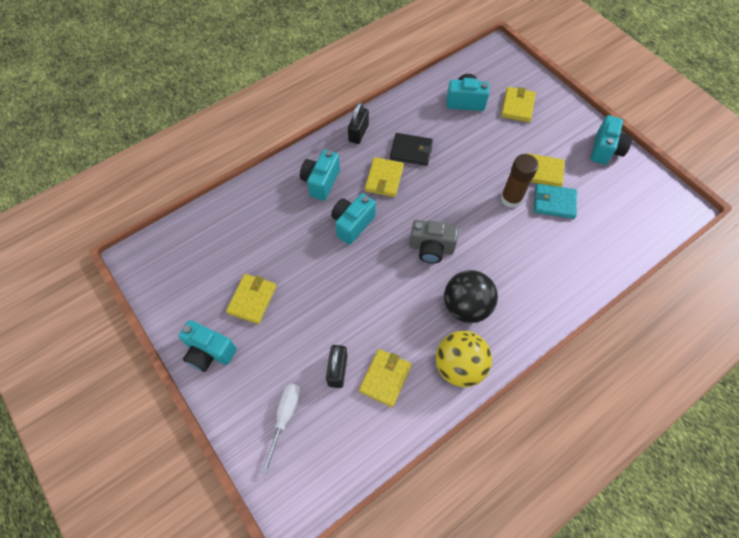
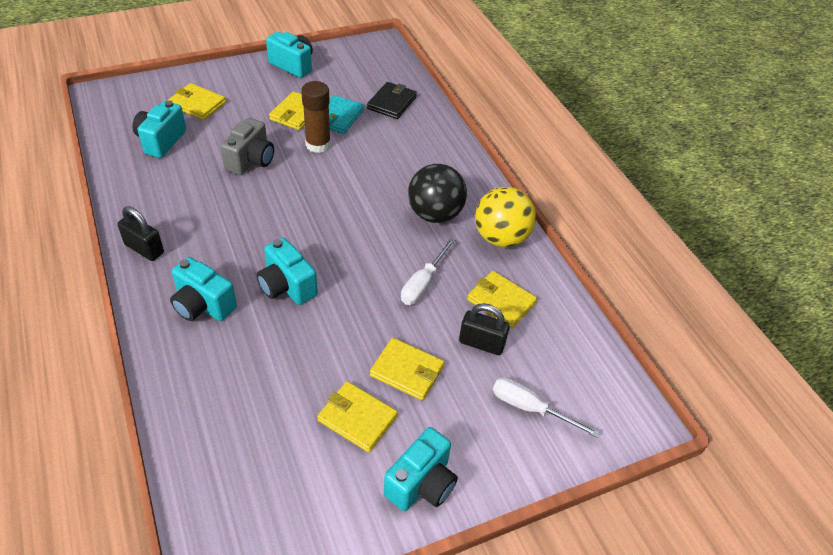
camera: 80 degrees left, 15 degrees down
yellow wallet [365,157,404,197] -> yellow wallet moved to [370,338,445,401]
black wallet [390,133,433,166] -> black wallet moved to [367,82,417,119]
grey camera [409,220,459,263] -> grey camera moved to [220,118,274,175]
none -> white screwdriver [401,238,455,305]

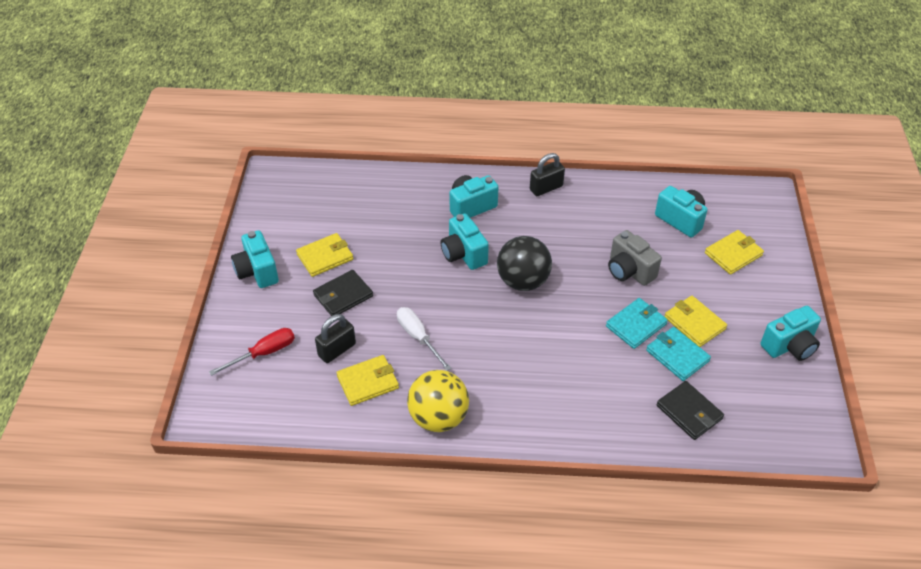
camera: 120 degrees right, 0 degrees up
turquoise camera [257,238,318,305] -> turquoise camera turned 105 degrees counterclockwise [441,214,489,270]
brown glue stick [301,81,331,153] -> turquoise wallet [606,298,668,349]
yellow wallet [370,338,445,401] -> black wallet [313,270,373,316]
black ball [408,164,467,223] -> black ball moved to [497,236,552,291]
white screwdriver [493,377,600,438] -> red screwdriver [209,328,295,376]

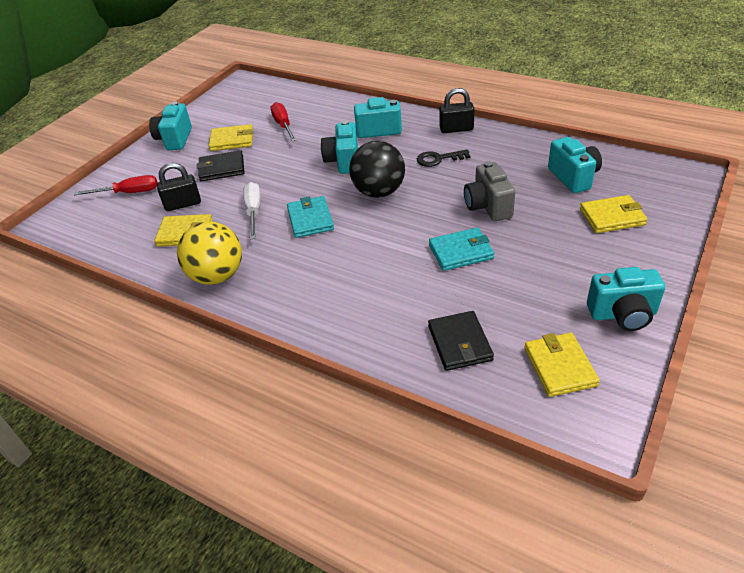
camera: 30 degrees right, 5 degrees down
turquoise wallet [646,327,711,381] -> turquoise wallet moved to [287,196,334,238]
yellow wallet [664,296,727,347] -> yellow wallet moved to [524,332,600,397]
none -> red screwdriver [271,102,296,141]
none -> black key [417,149,470,167]

